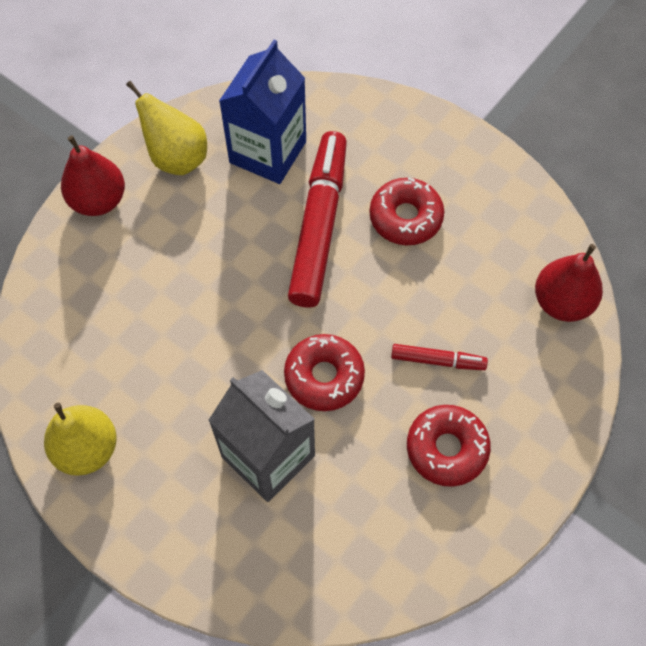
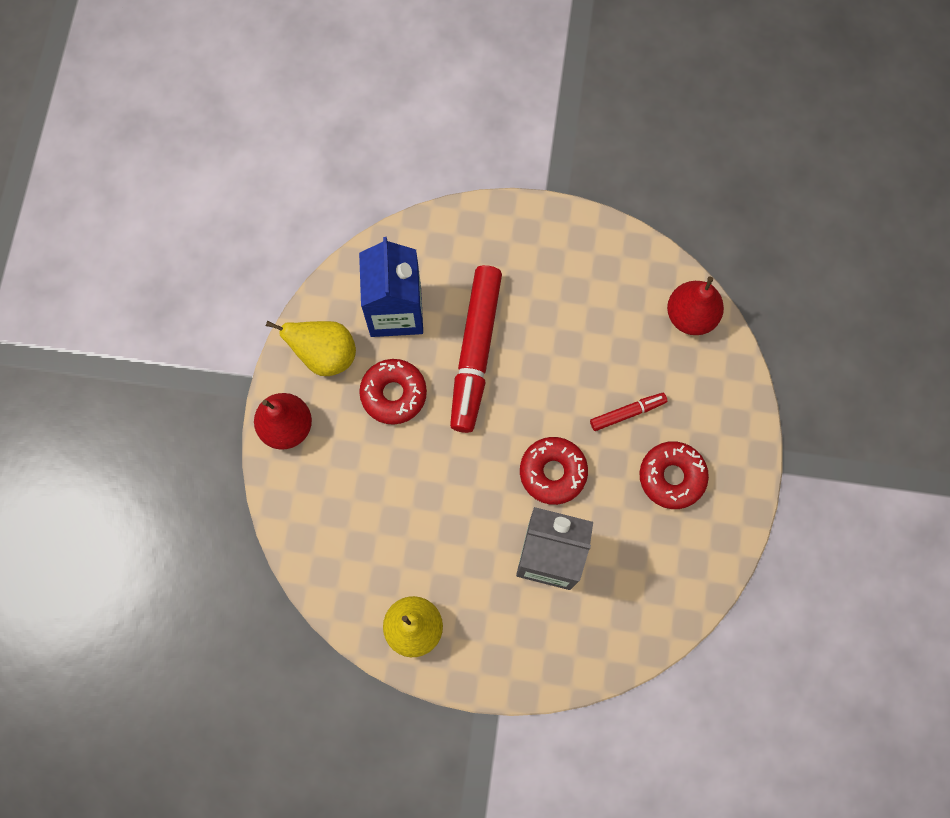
camera: 30 degrees left, 10 degrees up
red marker [288,131,347,308] -> red marker turned 150 degrees counterclockwise [450,265,502,433]
red donut [369,178,444,245] -> red donut moved to [359,359,427,425]

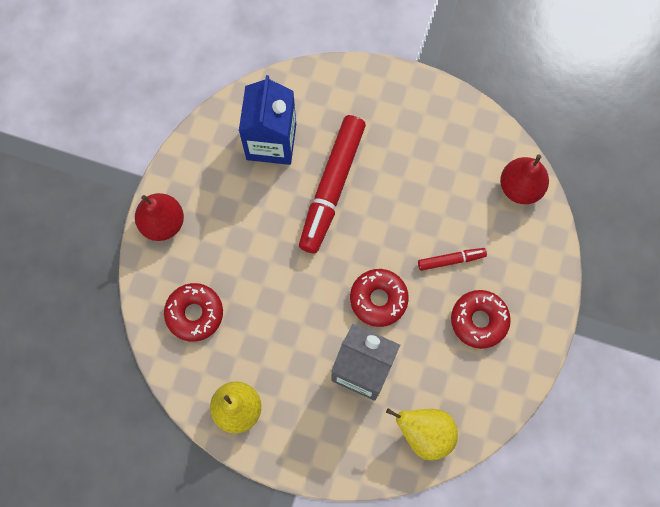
camera: 10 degrees right, 0 degrees up
yellow pear [266,321,356,376] -> yellow pear moved to [386,408,458,460]
red donut [359,359,427,425] -> red donut moved to [164,283,223,342]

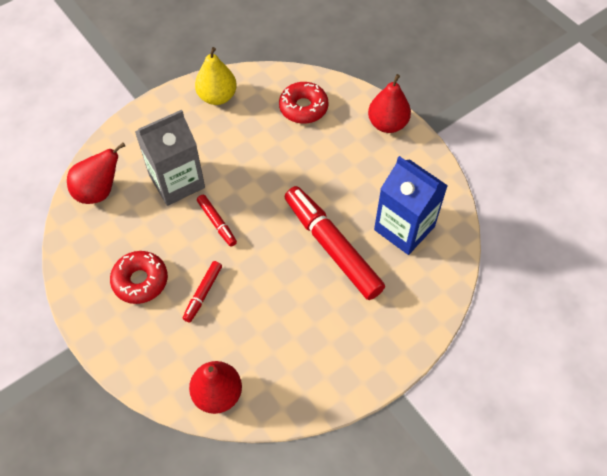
camera: 125 degrees right, 15 degrees down
red donut [350,269,409,327] -> red marker [197,195,237,247]
yellow pear [386,408,458,460] -> red pear [67,143,125,204]

